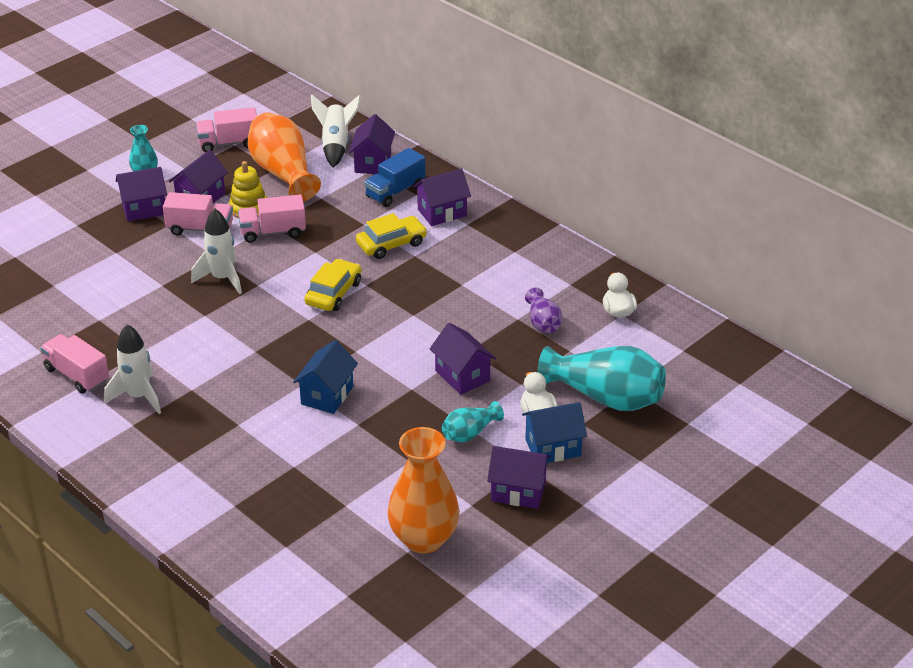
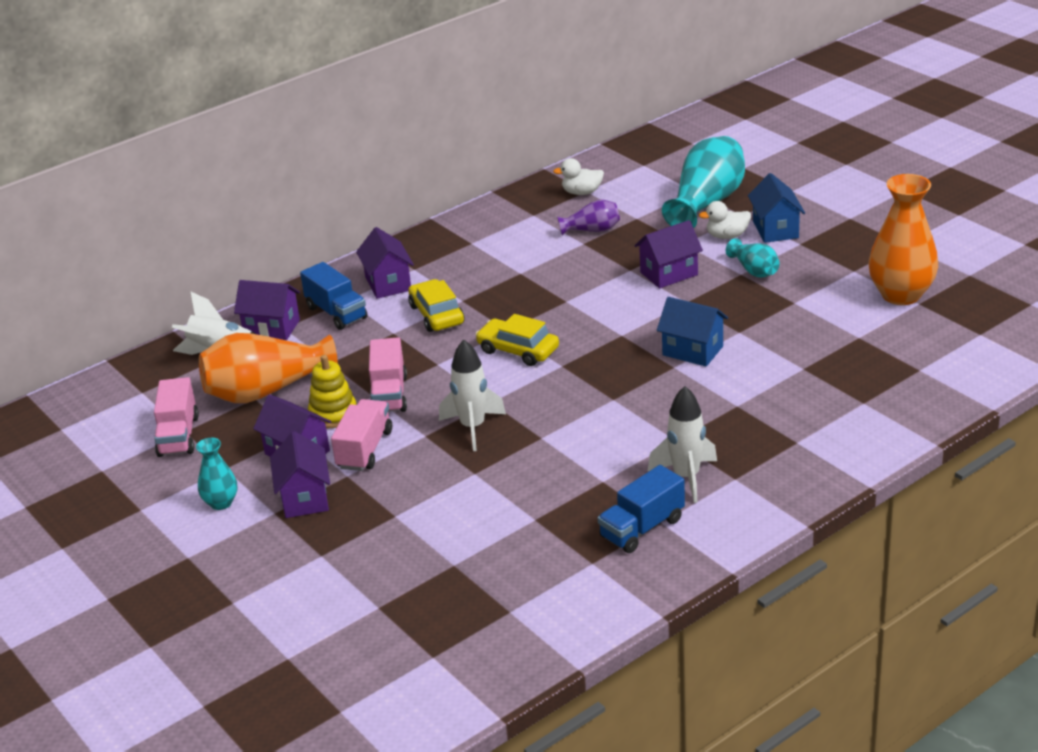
camera: 80 degrees left, 5 degrees down
pink truck [41,334,109,394] -> blue truck [598,465,685,553]
purple house [487,446,551,509] -> none

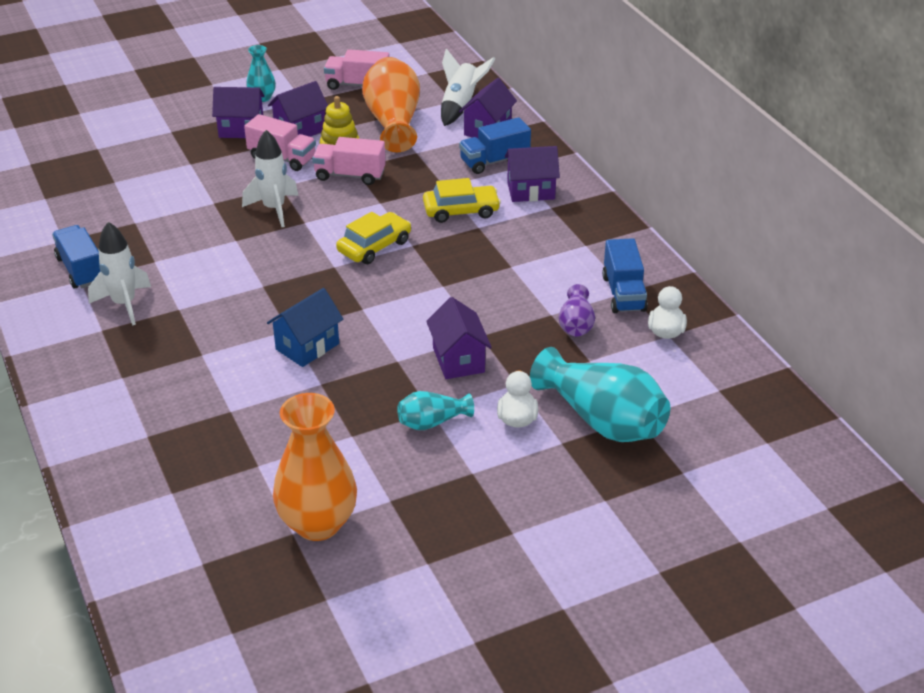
camera: 100 degrees right, 5 degrees up
blue house [748,173,805,243] -> none
none -> blue truck [602,238,648,313]

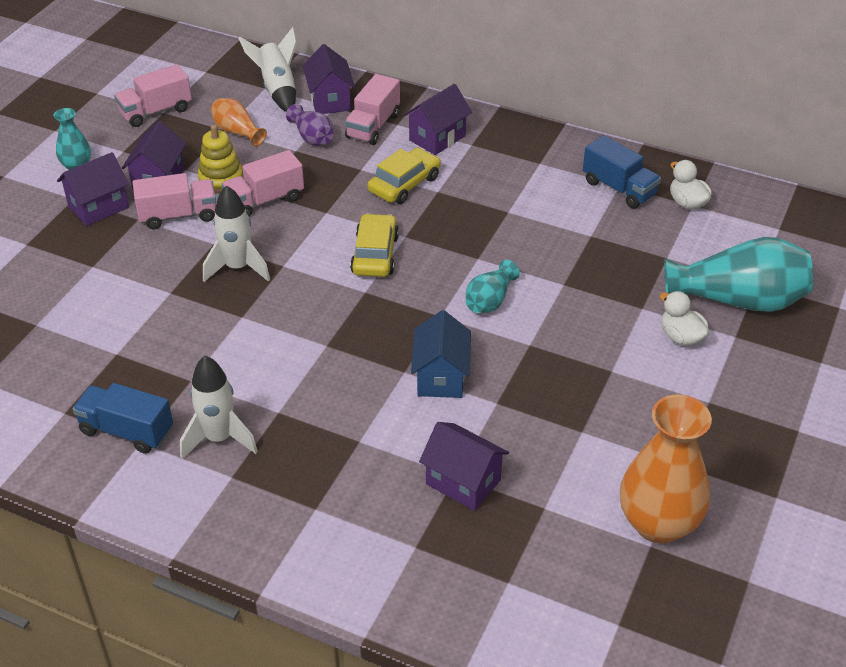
camera: 40 degrees left, 5 degrees up
orange vase [362,57,420,152] -> orange vase [211,98,267,146], size x0.51
turquoise vase [397,391,474,430] -> turquoise vase moved to [466,260,520,313]
purple house [426,297,492,379] -> purple house moved to [419,422,509,511]
blue truck [459,117,531,174] -> pink truck [345,74,400,145]
purple vase [559,284,595,337] -> purple vase moved to [286,104,334,146]

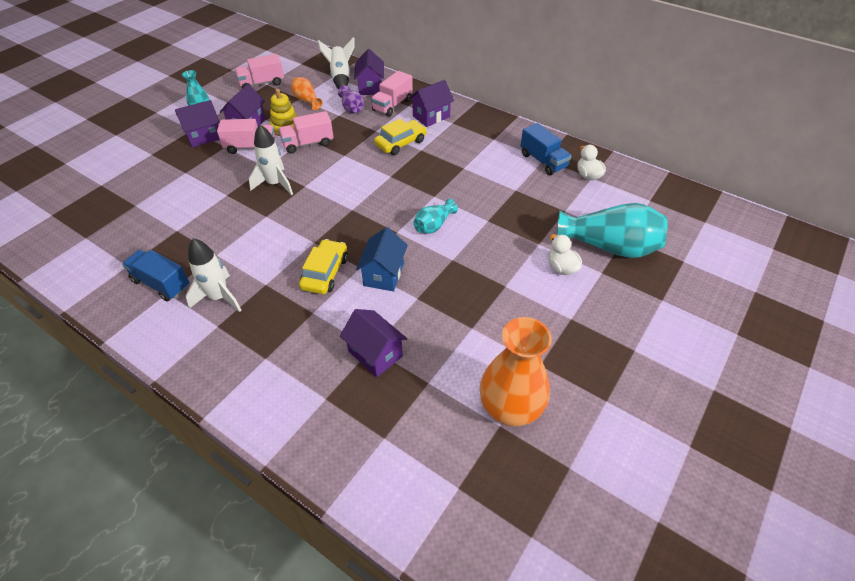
camera: 10 degrees right, 5 degrees up
yellow car [350,213,399,277] -> yellow car moved to [299,239,348,294]

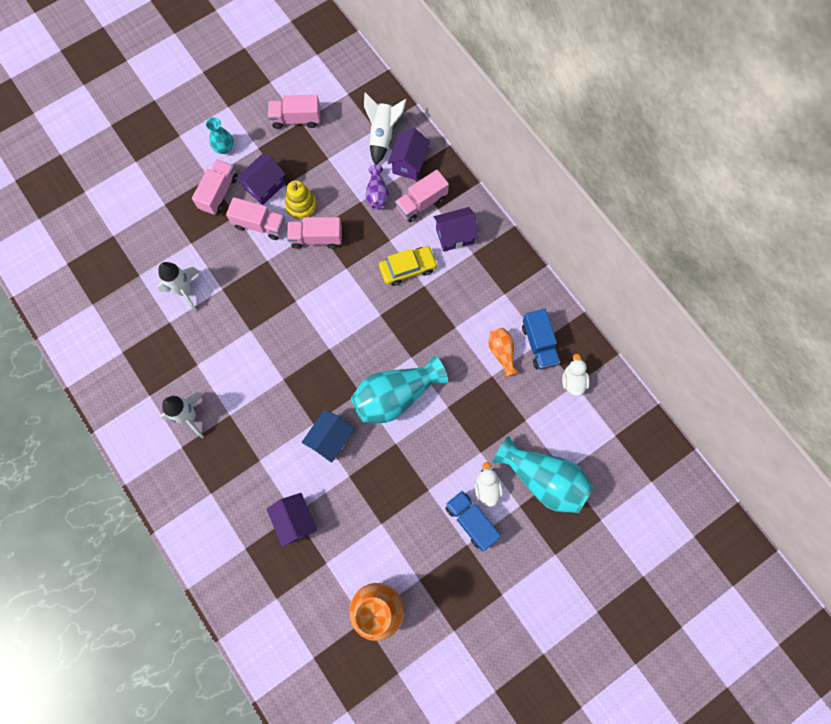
camera: 20 degrees right, 25 degrees up
blue truck [122,250,190,301] -> blue truck moved to [445,491,501,551]
purple house [175,100,220,147] -> pink truck [192,160,238,215]
white rocket [249,124,293,195] -> white rocket moved to [157,262,200,312]
orange vase [291,77,323,110] -> orange vase moved to [488,328,519,377]
yellow car [299,239,348,294] -> none
turquoise vase [414,199,458,234] -> turquoise vase [351,356,448,423], size x1.95

